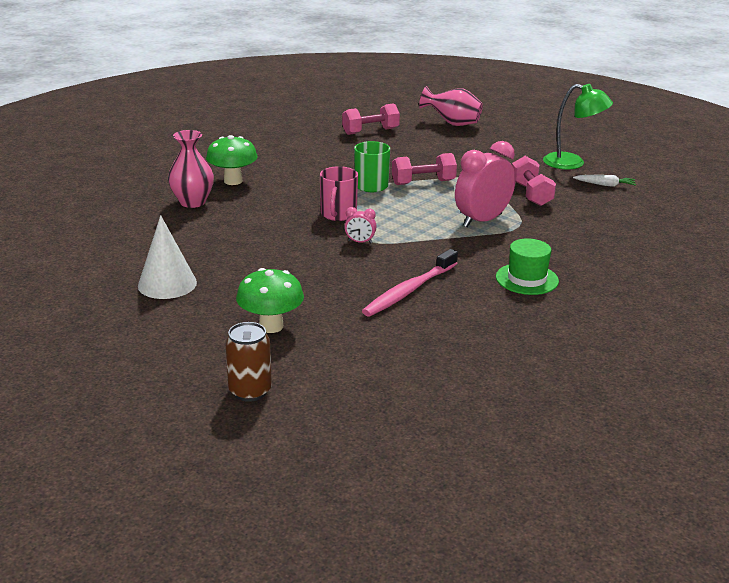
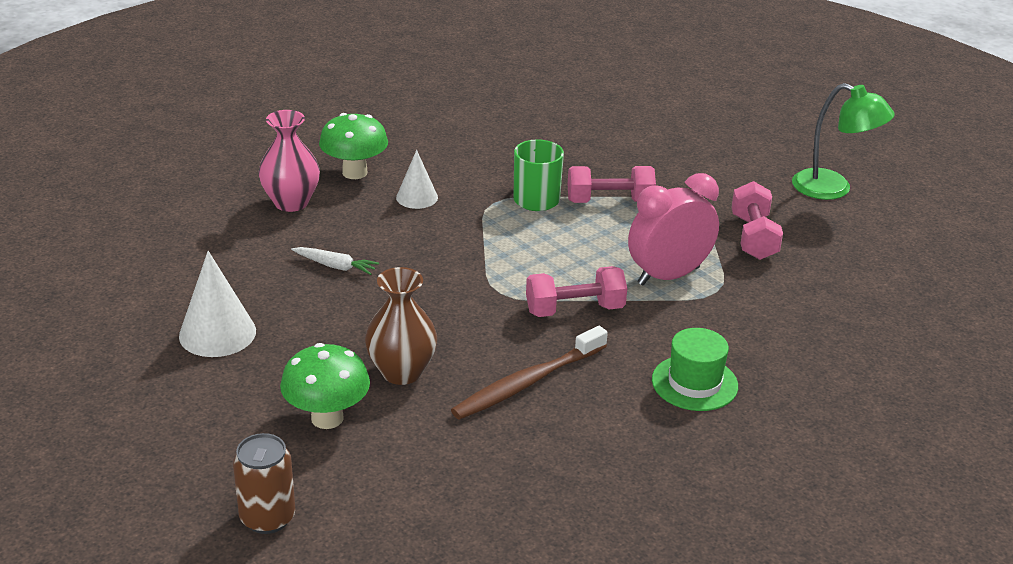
camera: 10 degrees right, 5 degrees up
pink mug [320,166,358,221] -> none
pink dumbbell [342,103,400,135] -> pink dumbbell moved to [526,266,627,317]
pink clock [344,207,376,243] -> none
pink toothbrush [362,249,458,317] -> brown toothbrush [451,326,608,420]
pink vase [419,86,483,126] -> none
white carrot [573,175,636,187] -> white carrot moved to [291,247,379,275]
none -> brown vase [365,267,437,385]
none -> white cone [396,150,438,209]

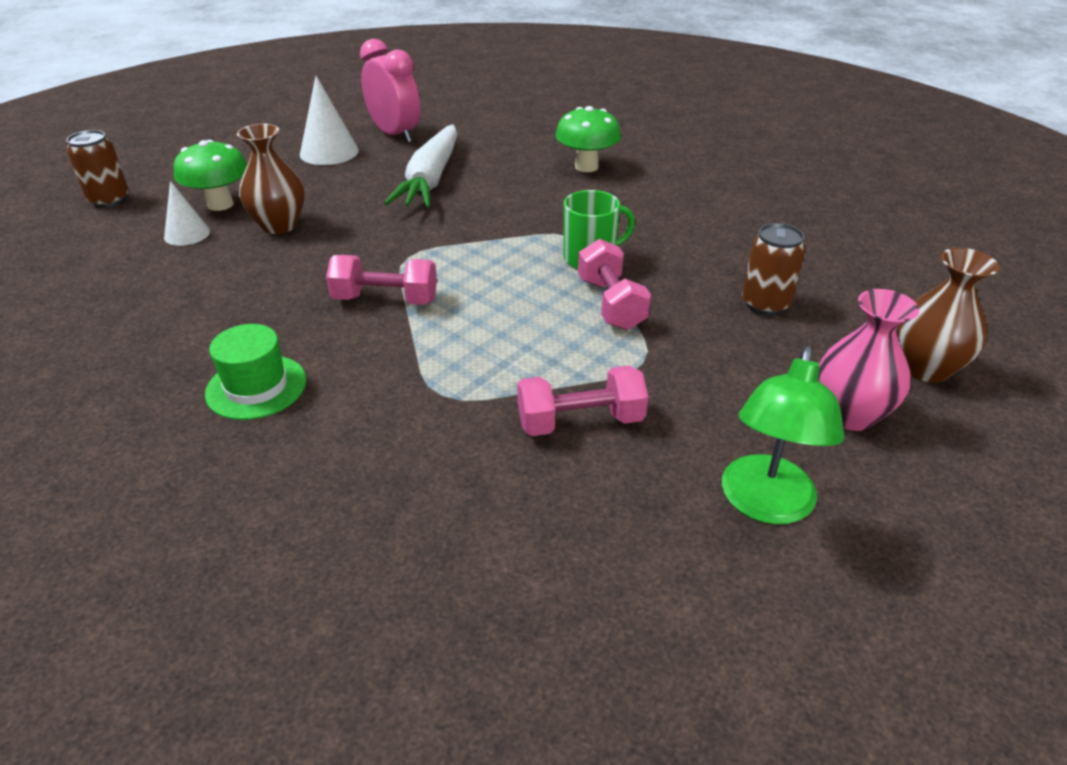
camera: 80 degrees right, 5 degrees up
pink vase [259,110,320,212] -> pink vase moved to [818,289,919,431]
white carrot [291,247,379,275] -> white carrot [384,124,458,208], size x2.28
white cone [396,150,438,209] -> white cone moved to [164,181,210,246]
brown toothbrush [451,326,608,420] -> none
pink dumbbell [526,266,627,317] -> pink dumbbell turned 60 degrees counterclockwise [326,255,437,305]
pink clock [628,173,719,286] -> pink clock moved to [360,39,421,143]
none -> brown can [742,223,805,316]
none -> brown vase [897,248,1000,383]

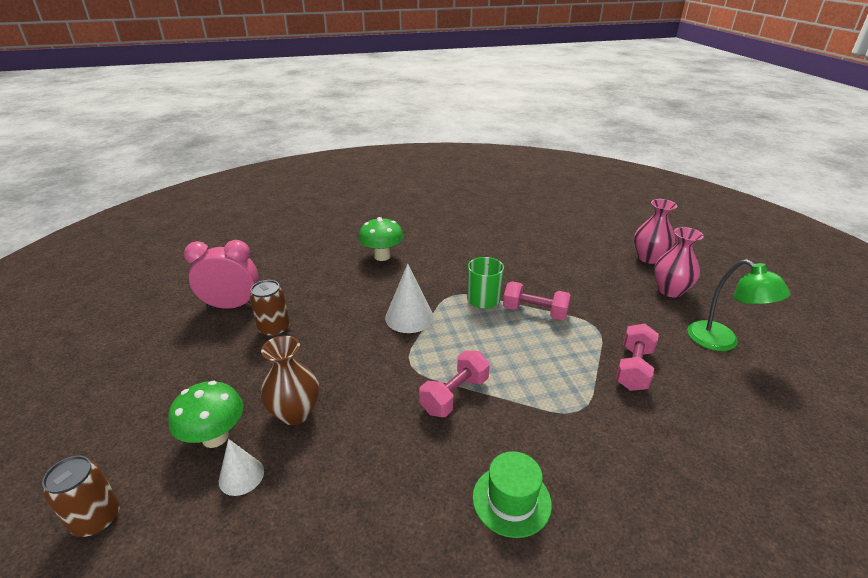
camera: 55 degrees left, 5 degrees down
white cone [300,76,359,165] -> white cone moved to [385,264,434,333]
white carrot [384,124,458,208] -> none
brown can [742,223,805,316] -> brown can moved to [250,280,290,338]
brown vase [897,248,1000,383] -> pink vase [634,199,677,264]

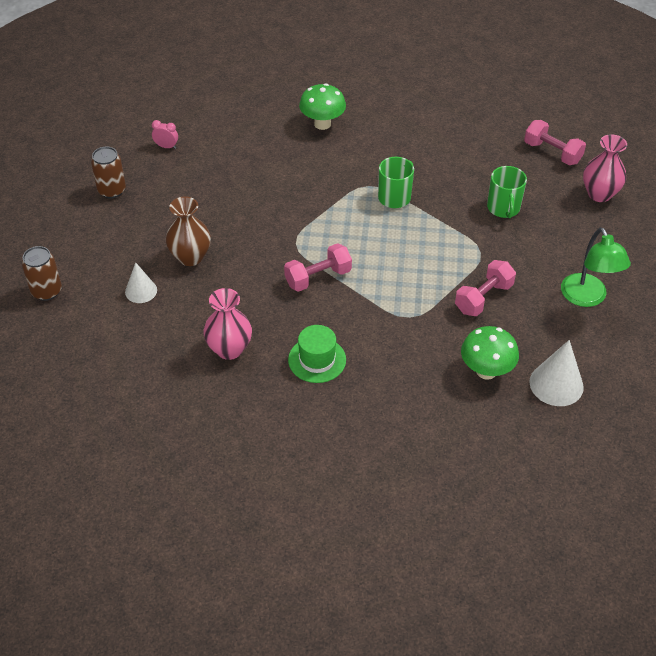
camera: 20 degrees right, 15 degrees up
green mushroom [168,381,243,448] -> green mushroom moved to [461,326,519,380]
pink clock [184,240,259,309] -> pink clock [152,120,178,149], size x0.45
brown can [250,280,290,338] -> brown can moved to [91,147,126,199]
white cone [385,264,434,333] -> white cone moved to [529,340,584,406]
pink dumbbell [503,281,571,320] -> pink dumbbell moved to [524,120,586,165]
pink vase [654,227,704,298] -> pink vase moved to [203,288,252,360]
none -> green mug [487,166,527,218]

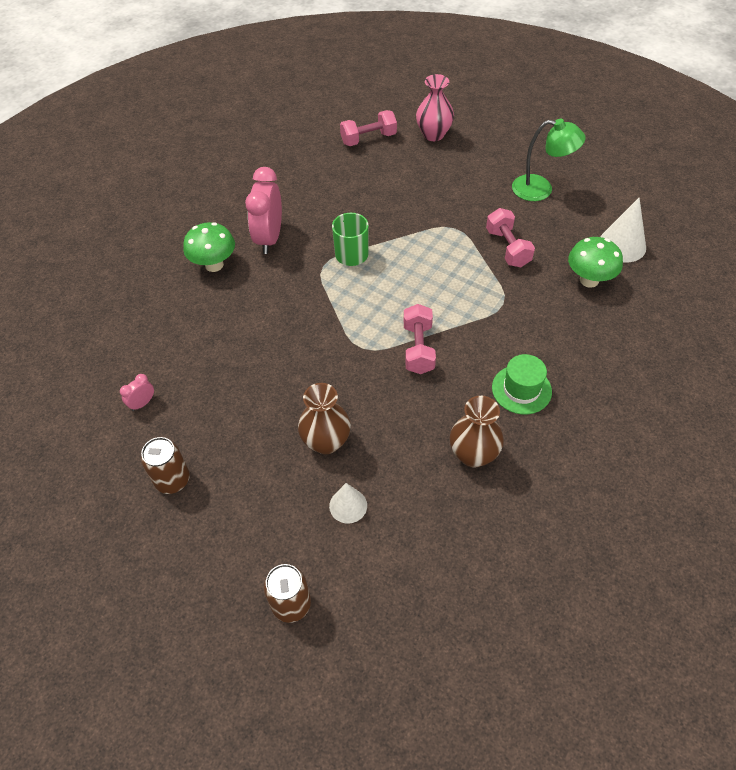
camera: 60 degrees left, 5 degrees up
pink vase [203,288,252,360] -> brown vase [450,396,504,468]
green mug [487,166,527,218] -> none
none -> pink clock [245,167,282,254]

